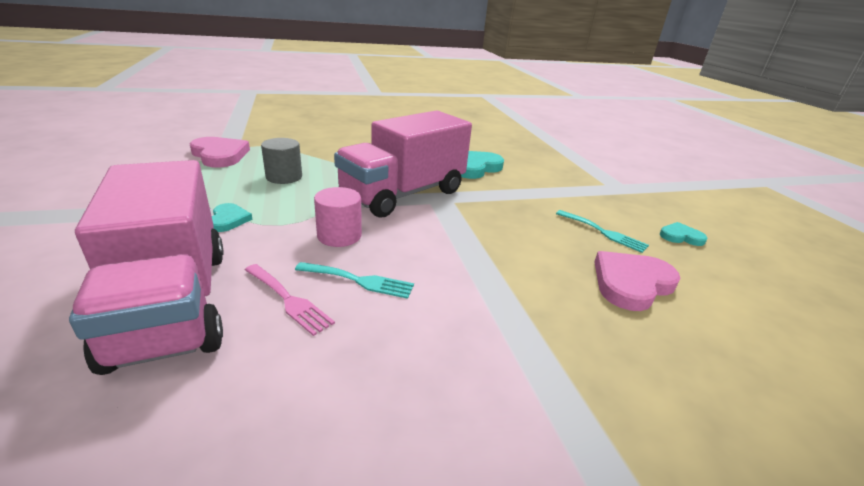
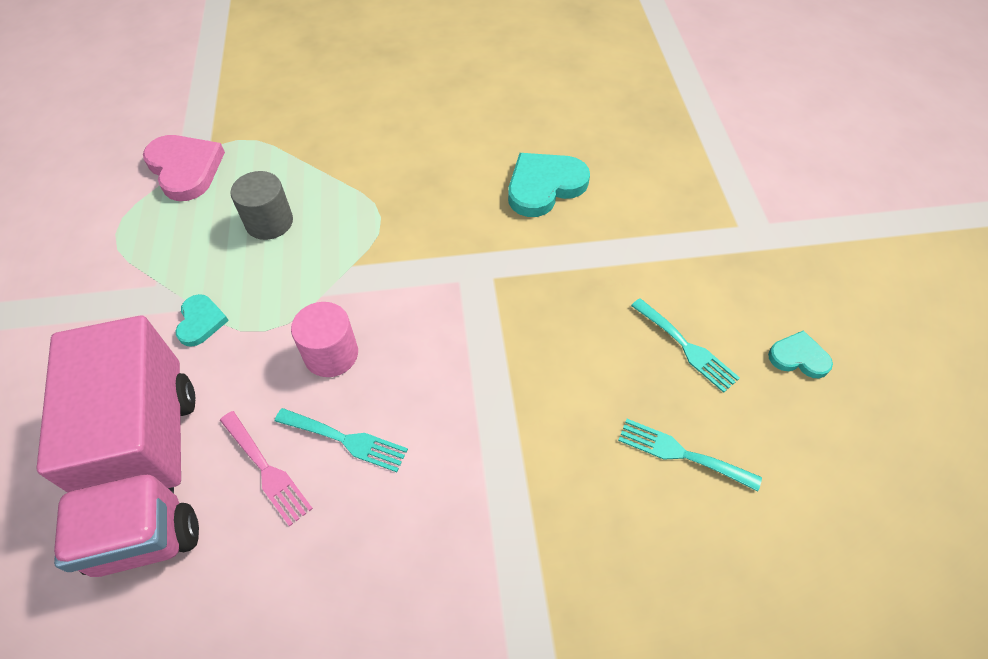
camera: 10 degrees right, 25 degrees up
pink truck [334,110,472,218] -> none
pink heart [594,251,681,311] -> turquoise fork [618,419,762,491]

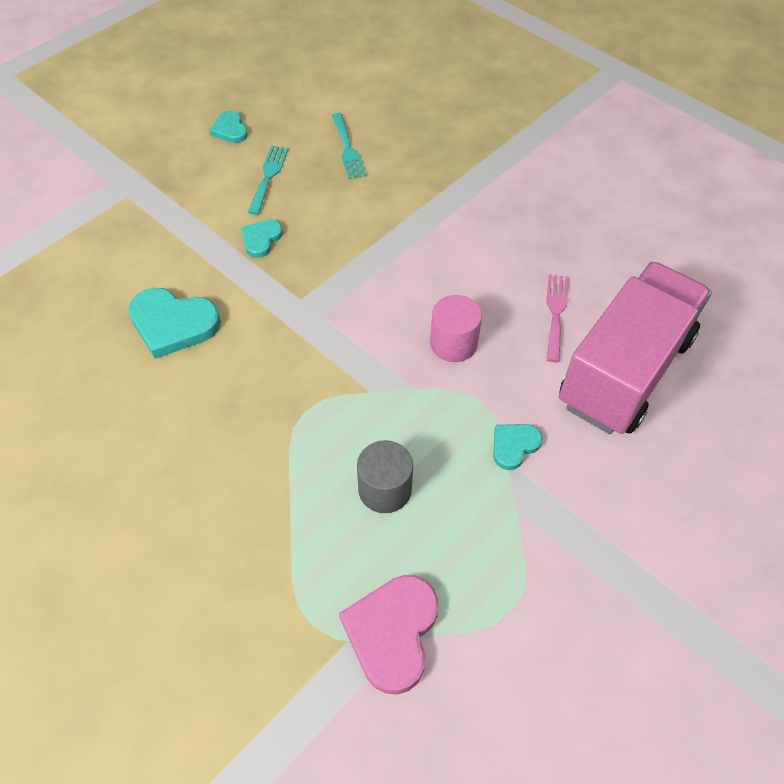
camera: 130 degrees left, 0 degrees up
turquoise fork [275,408,408,472] -> none
none -> turquoise heart [241,220,283,258]

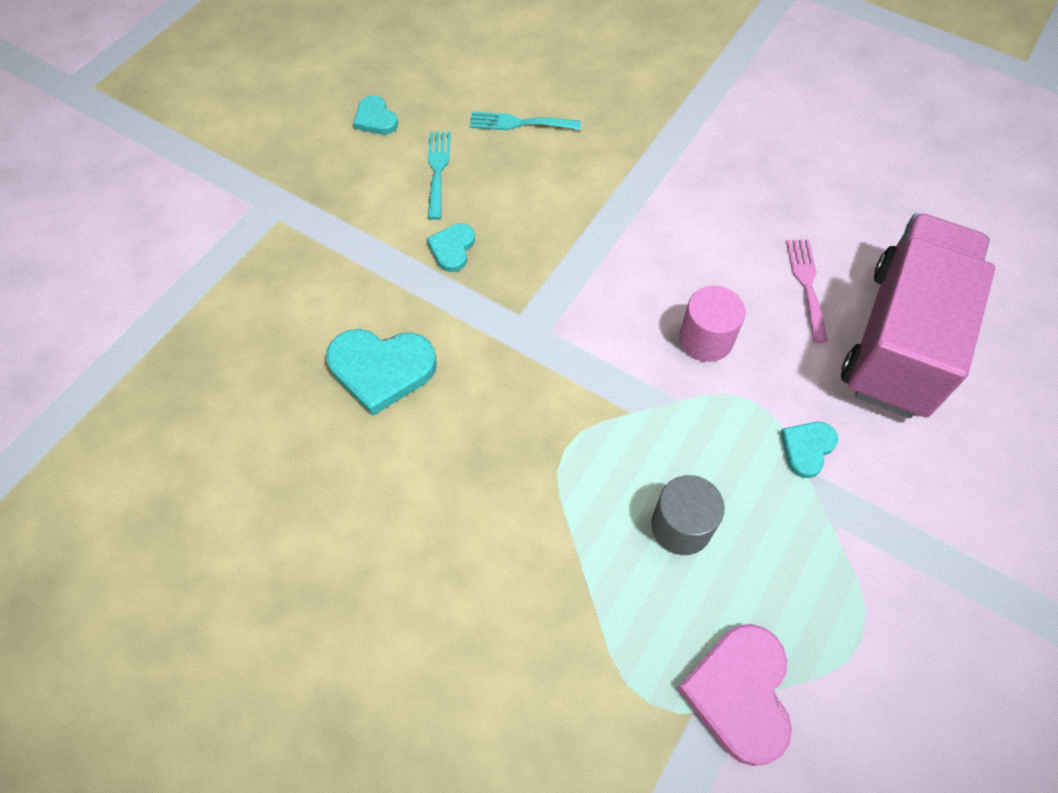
camera: 10 degrees left, 5 degrees up
turquoise fork [332,113,367,179] -> turquoise fork turned 120 degrees clockwise [470,112,581,130]

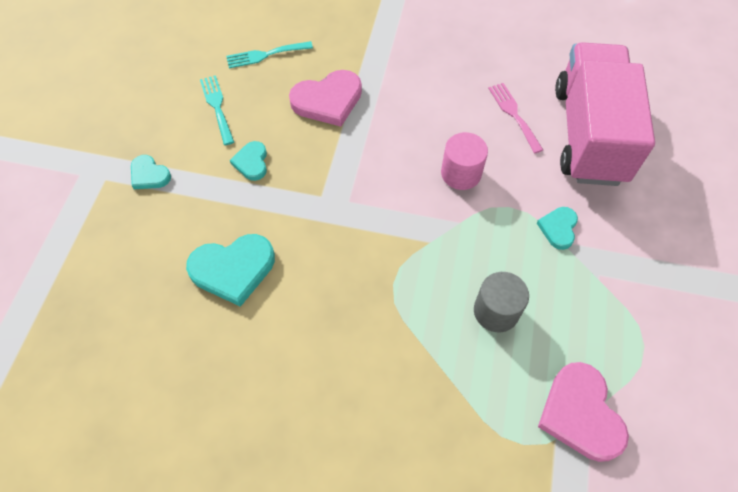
camera: 20 degrees left, 0 degrees up
turquoise heart [353,95,398,135] -> turquoise heart moved to [131,155,171,189]
none -> pink heart [289,70,362,127]

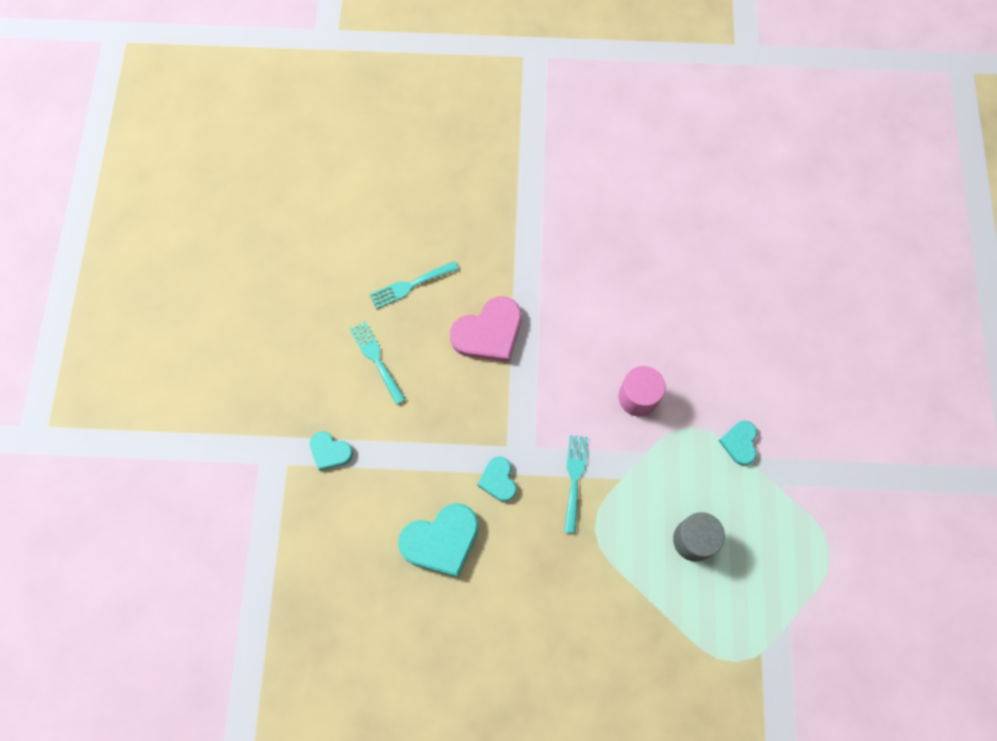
camera: 10 degrees left, 10 degrees up
turquoise heart [230,141,267,181] -> turquoise heart moved to [477,456,517,502]
pink fork [488,83,543,154] -> none
pink heart [538,362,629,462] -> none
pink truck [555,42,655,186] -> none
none -> turquoise fork [564,435,588,534]

